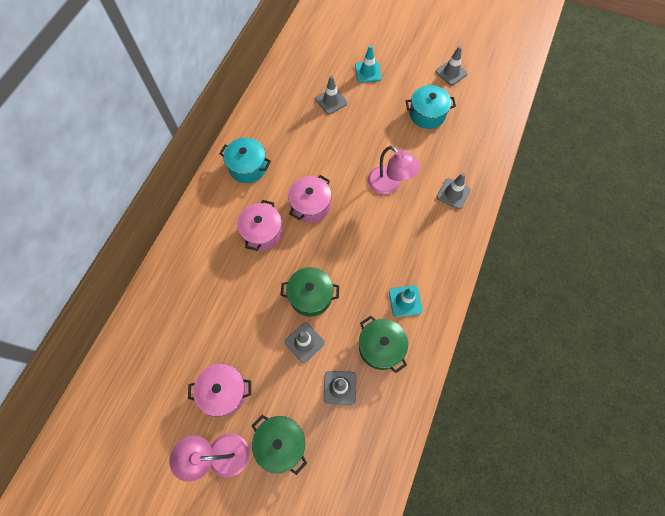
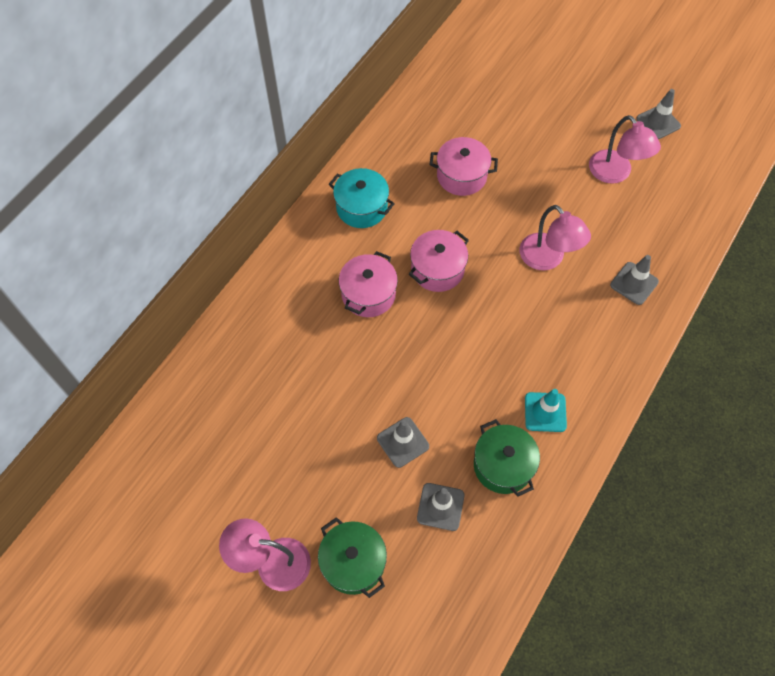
camera: 10 degrees right, 5 degrees down
pink pot [188,363,251,416] -> pink pot moved to [429,137,498,196]
green pot [281,267,339,317] -> none
grey traffic cone [316,76,347,114] -> none
turquoise traffic cone [355,45,381,83] -> none
turquoise pot [406,85,456,129] -> pink lamp [589,115,661,184]

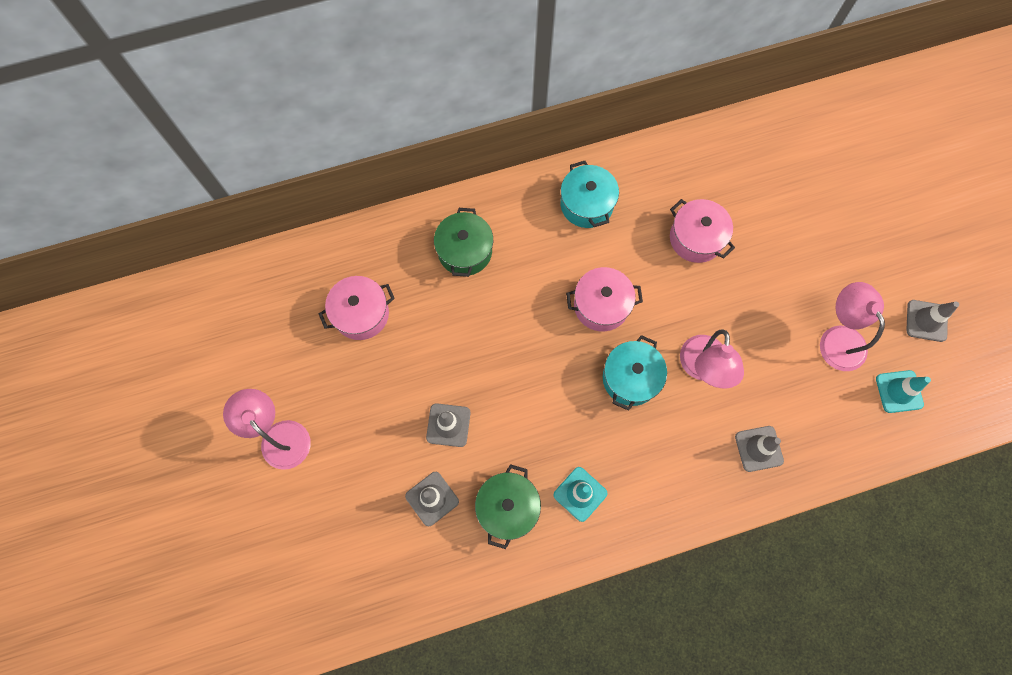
camera: 40 degrees right, 10 degrees up
green pot [318,517,387,598] -> green pot moved to [434,208,493,277]
pink pot [339,251,398,317] -> pink pot moved to [319,276,395,340]
pink lamp [589,115,661,184] -> pink lamp turned 150 degrees clockwise [820,282,885,371]
none -> turquoise pot [603,335,667,411]
none -> turquoise traffic cone [876,370,931,413]

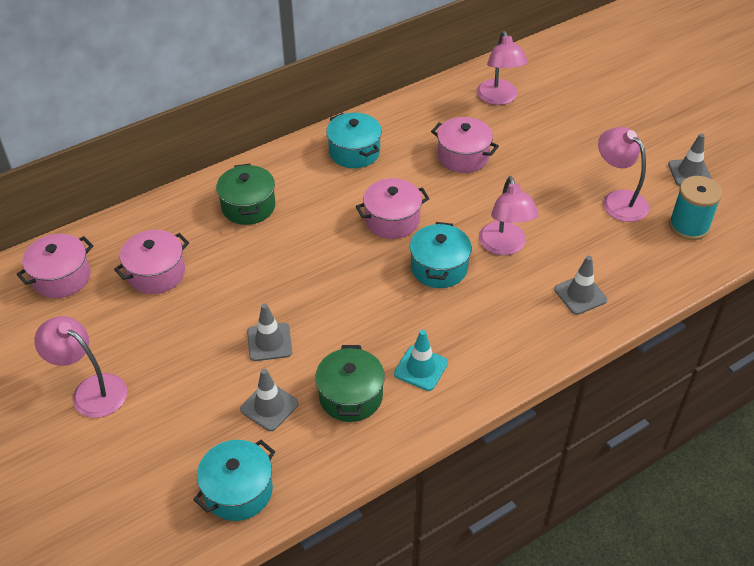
camera: 15 degrees left, 25 degrees down
turquoise traffic cone [876,370,931,413] -> turquoise spool [669,176,722,240]
none -> pink pot [16,234,93,298]
none -> turquoise pot [193,440,275,521]
none -> pink lamp [477,31,528,105]

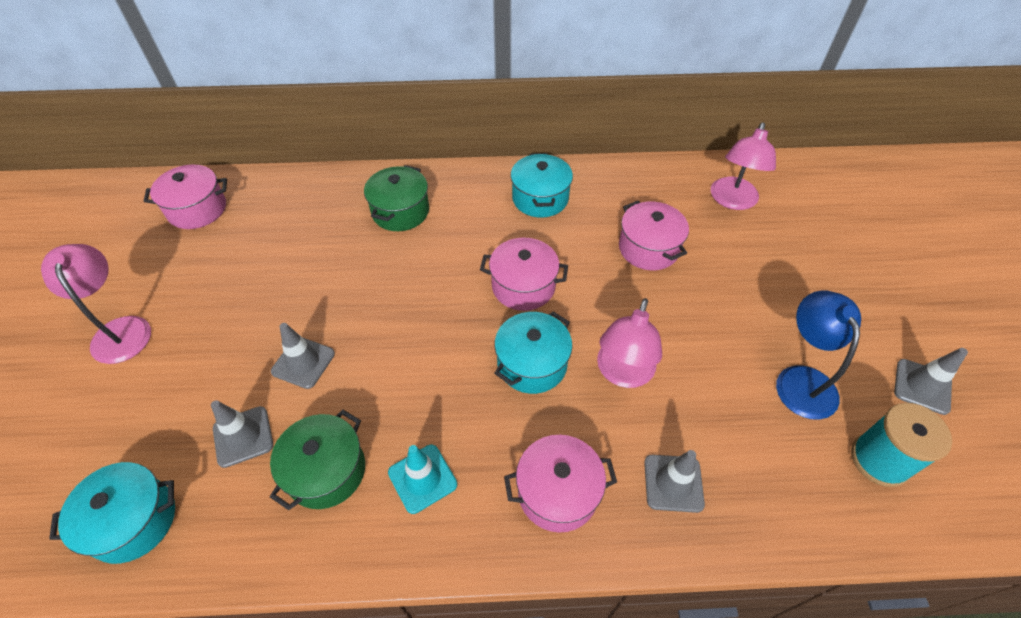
camera: 30 degrees right, 5 degrees up
pink pot [114,230,189,294] -> pink pot moved to [504,435,617,533]
pink lamp [598,127,649,222] -> blue lamp [776,290,861,420]

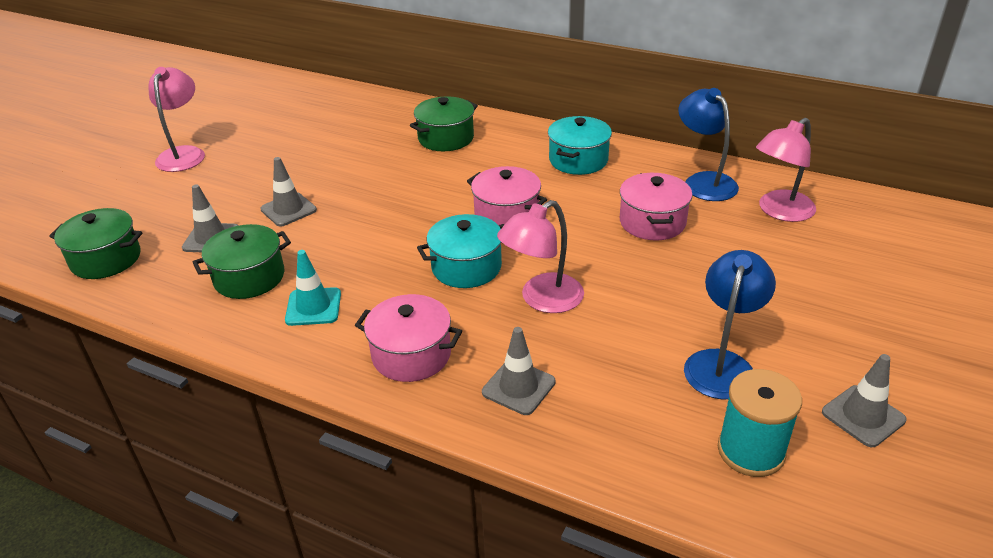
camera: 30 degrees right, 15 degrees down
turquoise pot [49,462,175,564] -> green pot [49,208,143,279]
pink pot [144,165,227,229] -> none
none -> blue lamp [678,88,739,201]

